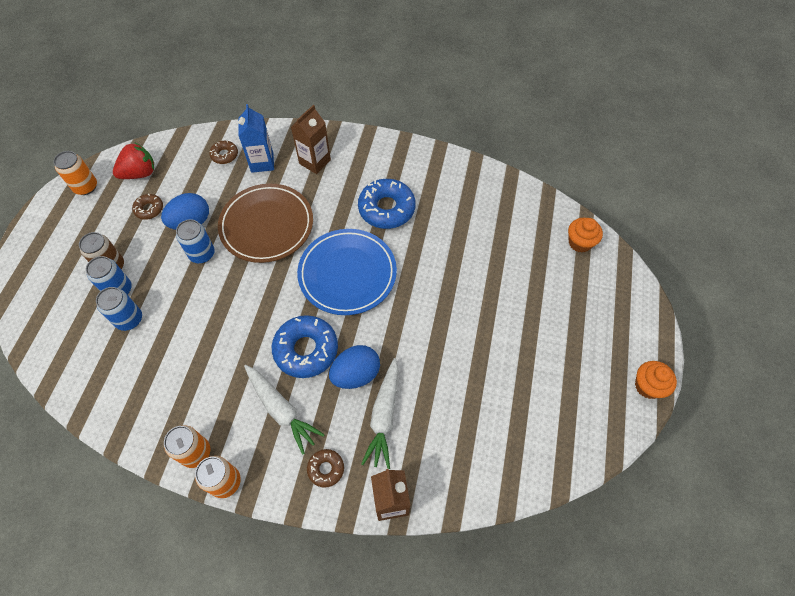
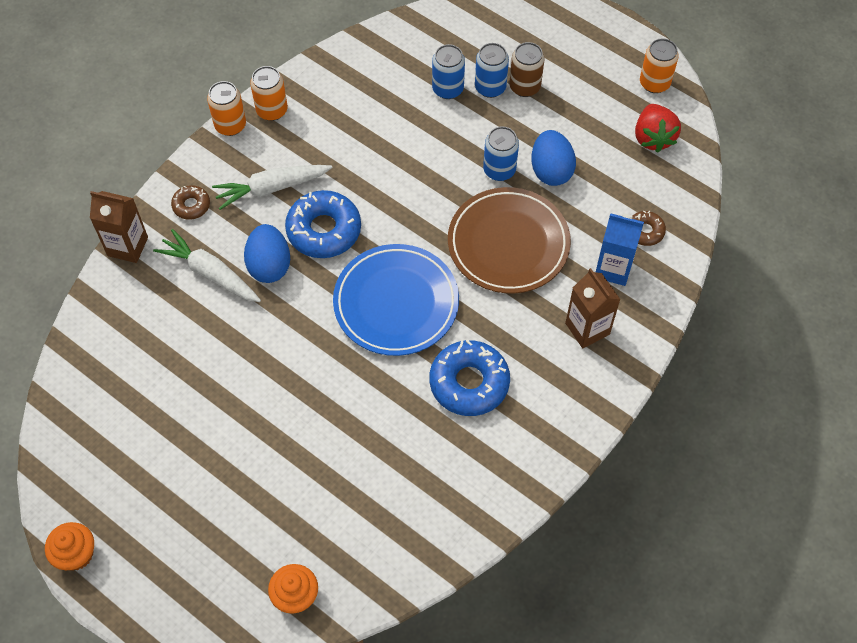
camera: 115 degrees right, 0 degrees up
brown donut [132,194,163,220] -> none

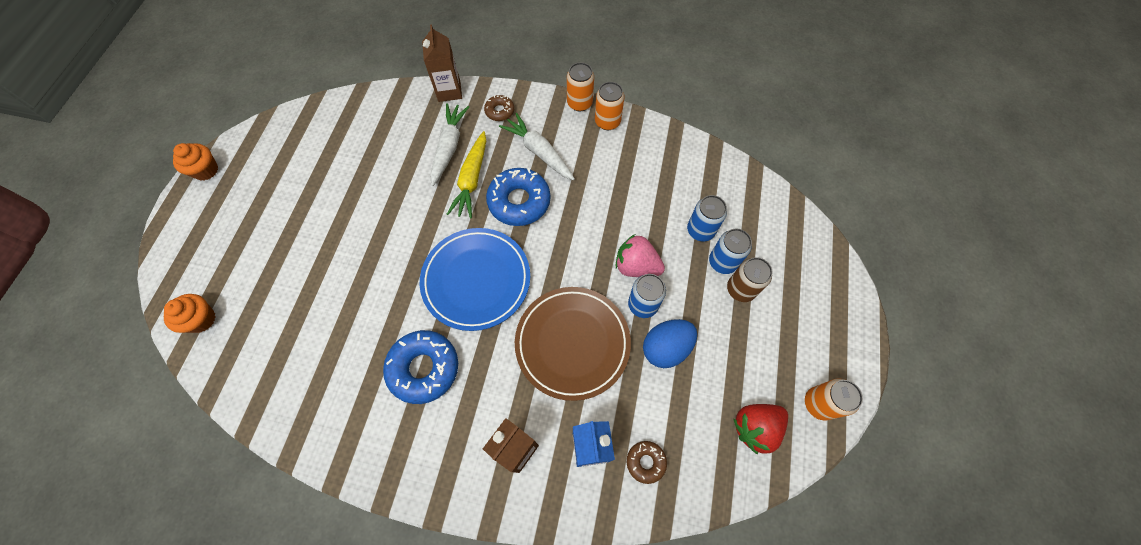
camera: 65 degrees right, 5 degrees up
blue egg [244,224,290,283] -> yellow carrot [447,131,486,219]
none -> pink strawberry [616,234,665,277]

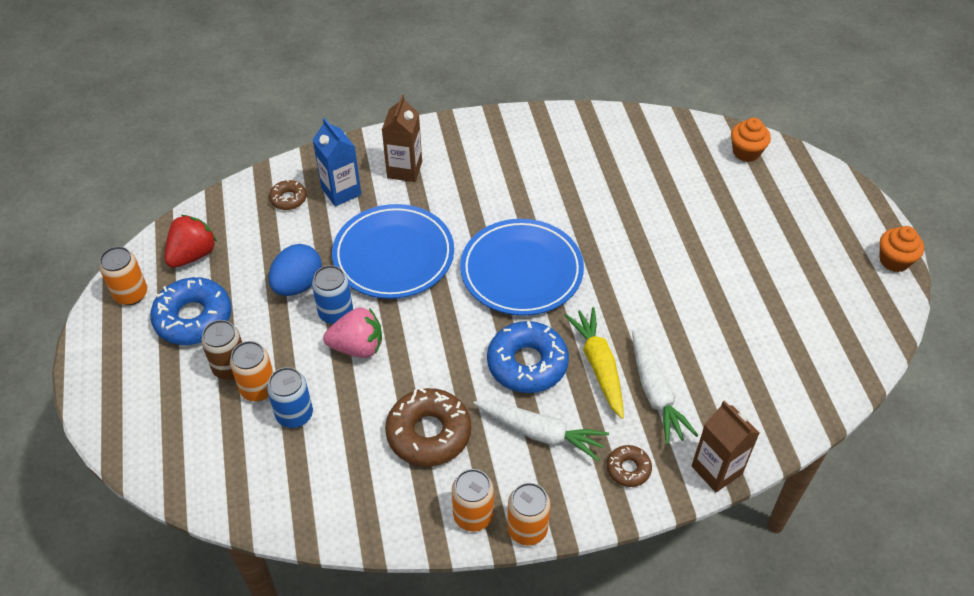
camera: 155 degrees right, 15 degrees down
blue donut [383,330,458,404] -> blue donut moved to [150,277,232,345]
brown plate [515,287,631,401] -> blue plate [332,204,454,299]
blue can [709,228,752,274] -> orange can [230,341,274,401]
none -> brown donut [385,388,471,467]

